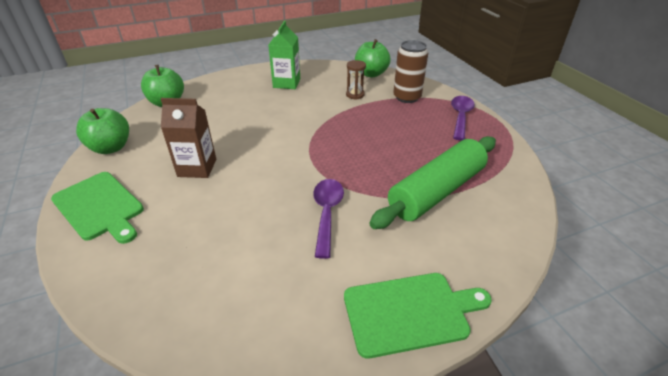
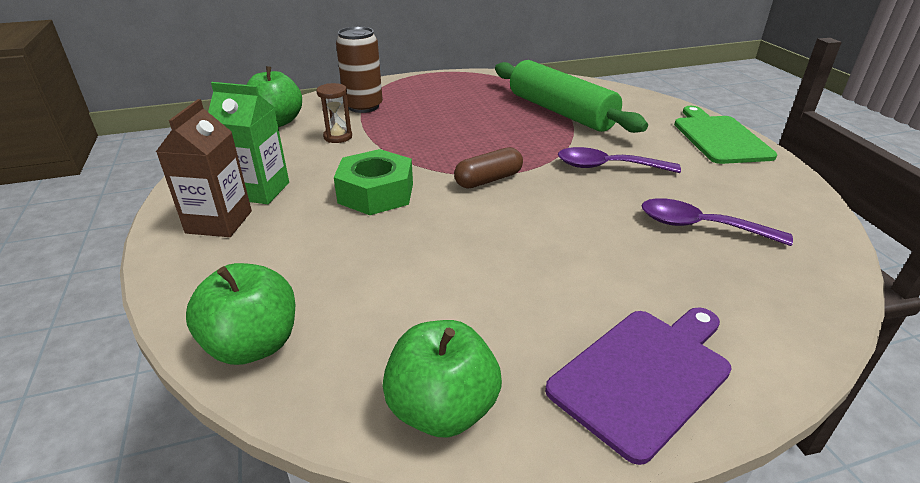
camera: 85 degrees left, 5 degrees down
green cutting board [51,172,144,244] -> purple cutting board [545,307,732,465]
brown carton [161,98,216,178] -> brown carton moved to [156,99,252,237]
purple spoon [451,96,475,141] -> purple spoon moved to [642,198,793,246]
none -> green nut [334,149,413,215]
none -> brown capsule [454,147,523,188]

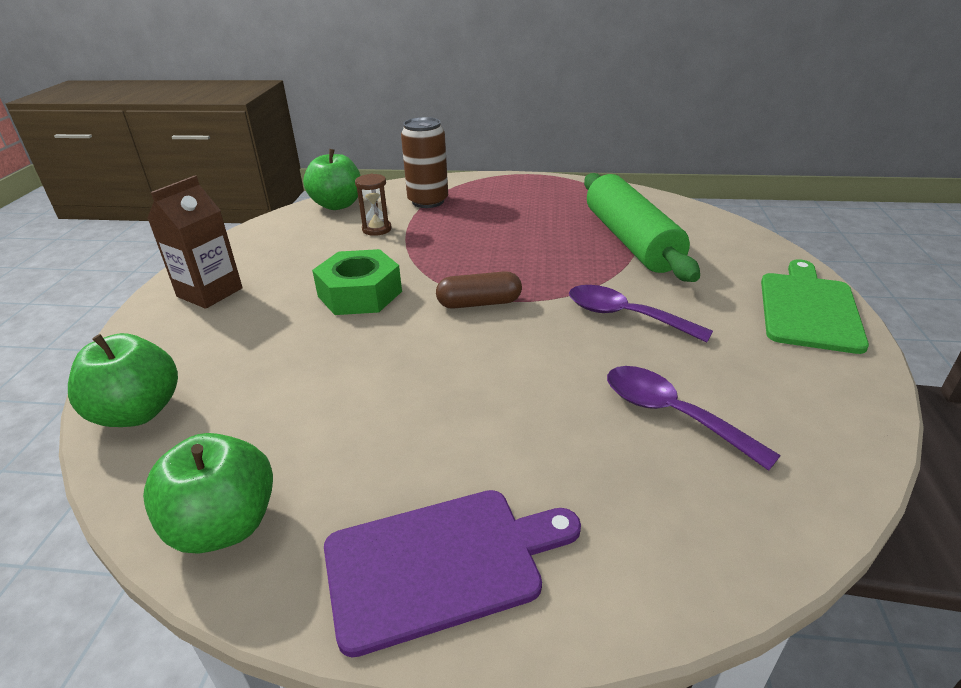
camera: 25 degrees right, 0 degrees up
green carton [208,82,289,204] -> none

